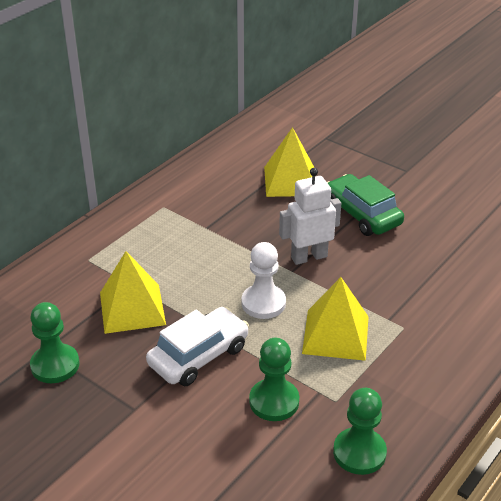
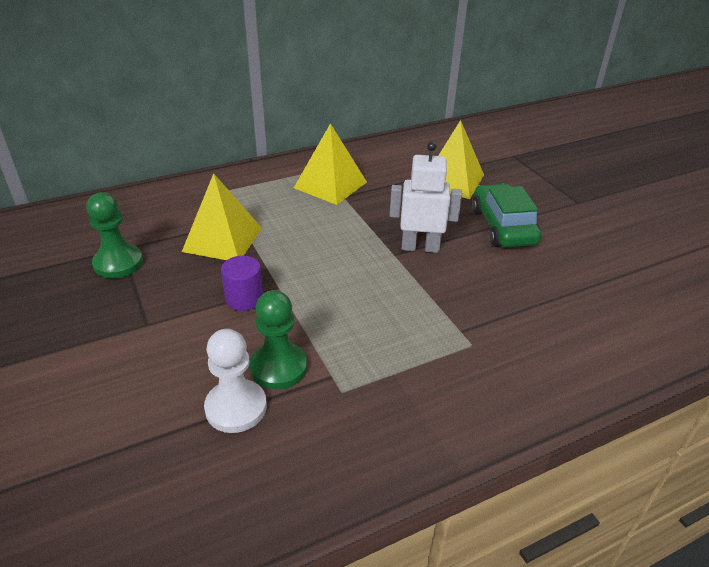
camera: 25 degrees right, 0 degrees up
white car [146,307,249,386] -> purple cylinder [221,256,263,311]
white pawn [241,242,286,319] -> white pawn moved to [204,329,267,433]
yellow pyramid [302,277,368,361] -> yellow pyramid moved to [294,123,367,205]
green pawn [333,388,387,475] -> none

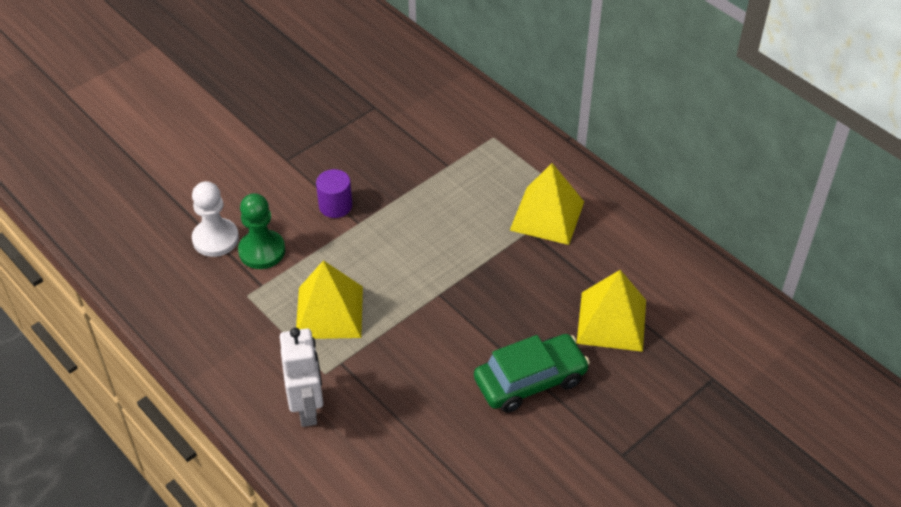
camera: 75 degrees right, 10 degrees up
green pawn [87,192,143,278] -> none
yellow pyramid [182,173,262,260] -> yellow pyramid moved to [296,260,363,339]
white robot [389,141,462,253] -> white robot moved to [280,327,323,427]

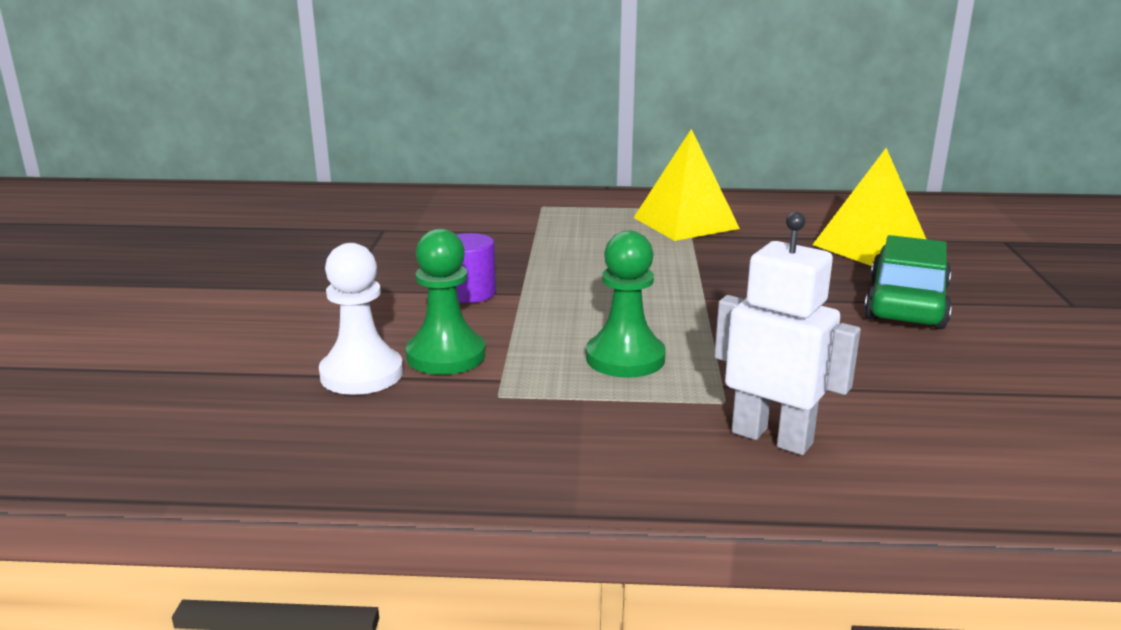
camera: 45 degrees left, 25 degrees down
yellow pyramid [296,260,363,339] -> green pawn [586,230,666,378]

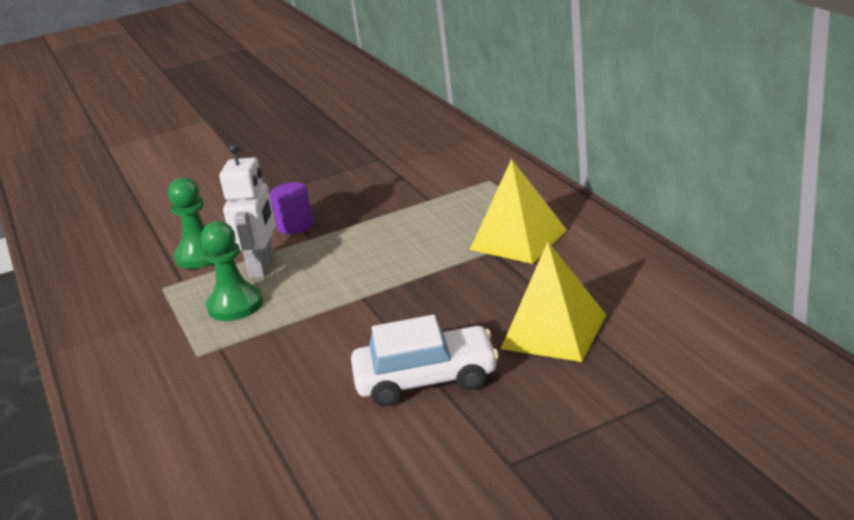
camera: 65 degrees right, 5 degrees up
white pawn [319,243,403,395] -> none
white robot [715,212,861,455] -> white robot moved to [219,143,276,278]
green car [864,235,952,329] -> white car [351,315,499,407]

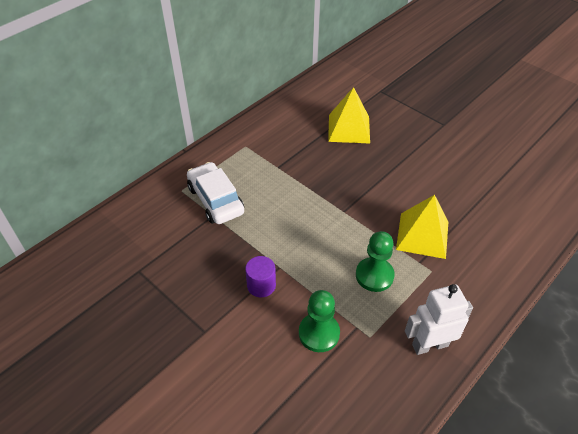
camera: 115 degrees left, 20 degrees up
white robot [219,143,276,278] -> white robot moved to [405,284,473,355]
white car [351,315,499,407] -> white car moved to [187,162,244,224]
yellow pyramid [470,159,567,264] -> yellow pyramid moved to [396,195,448,259]

